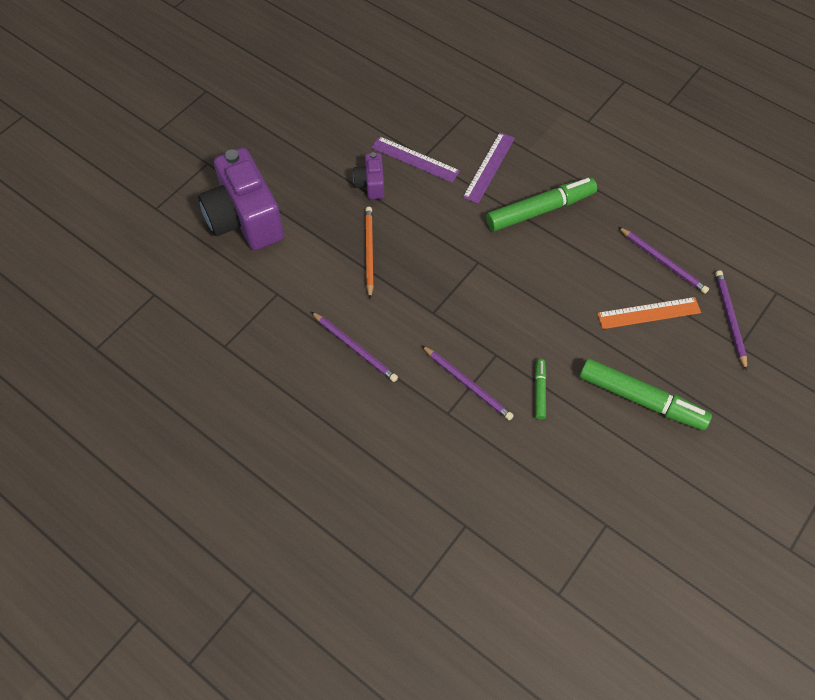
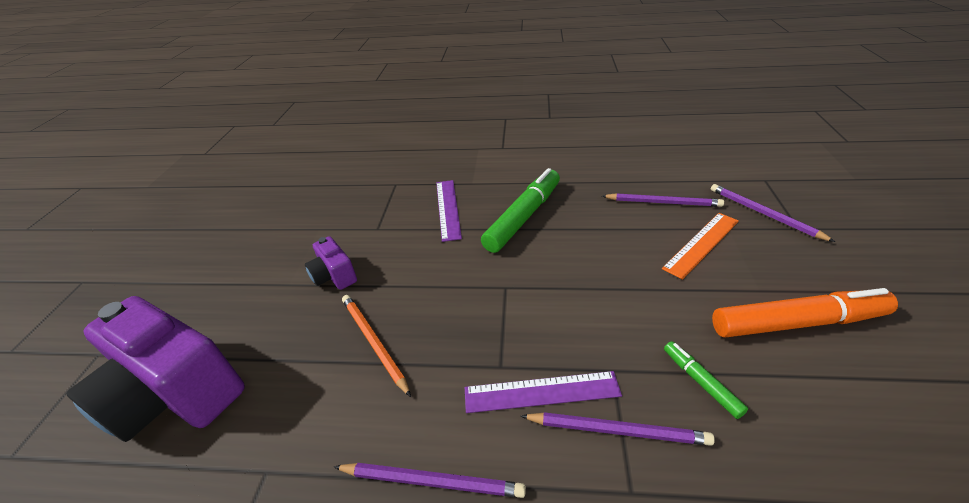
camera: 30 degrees left, 20 degrees down
purple ruler [371,136,460,183] -> purple ruler moved to [465,371,622,413]
green marker [580,359,712,431] -> orange marker [712,288,898,338]

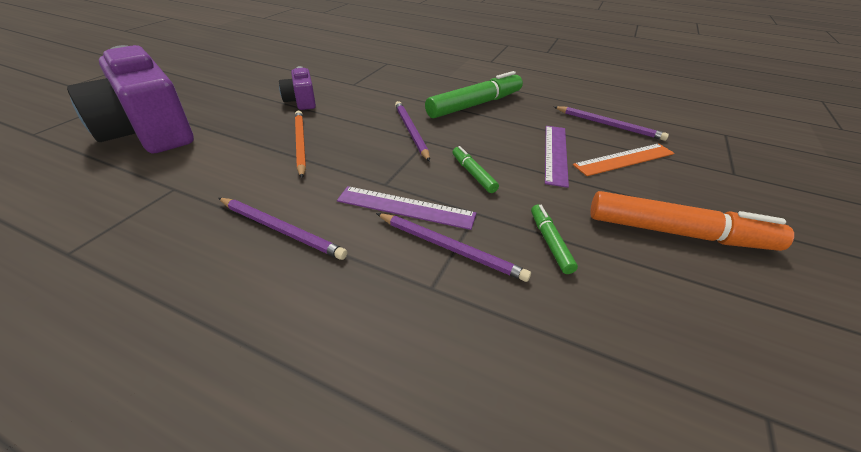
camera: 15 degrees right, 0 degrees up
purple ruler [436,180,462,242] -> purple ruler moved to [545,126,569,188]
purple pencil [711,184,835,242] -> purple pencil moved to [395,101,430,161]
none -> green marker [453,146,499,193]

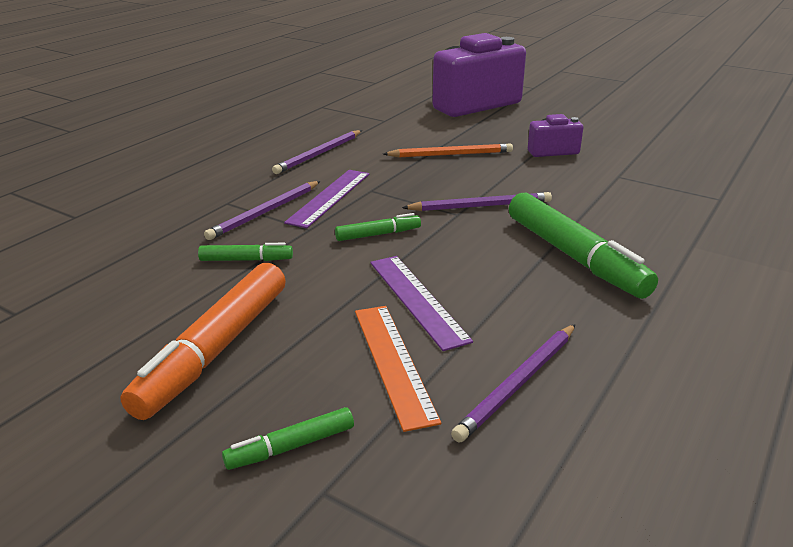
camera: 100 degrees right, 10 degrees down
purple ruler [545,126,569,188] -> purple ruler turned 45 degrees clockwise [370,256,473,351]
none -> green marker [222,407,354,470]

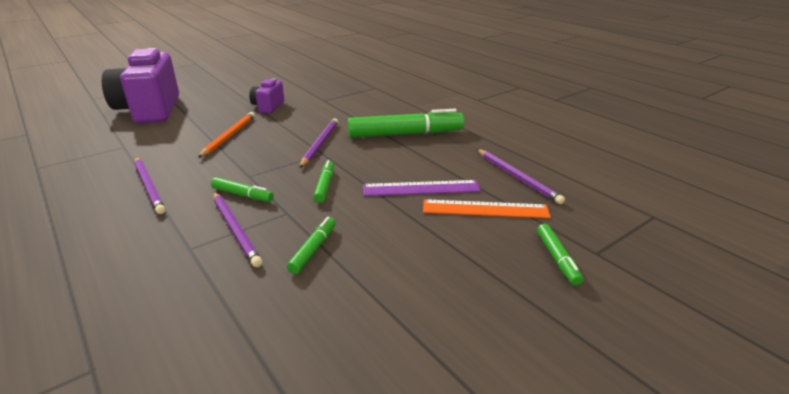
camera: 70 degrees left, 0 degrees up
orange marker [120,263,286,420] -> none
purple ruler [284,170,369,228] -> green marker [211,177,274,202]

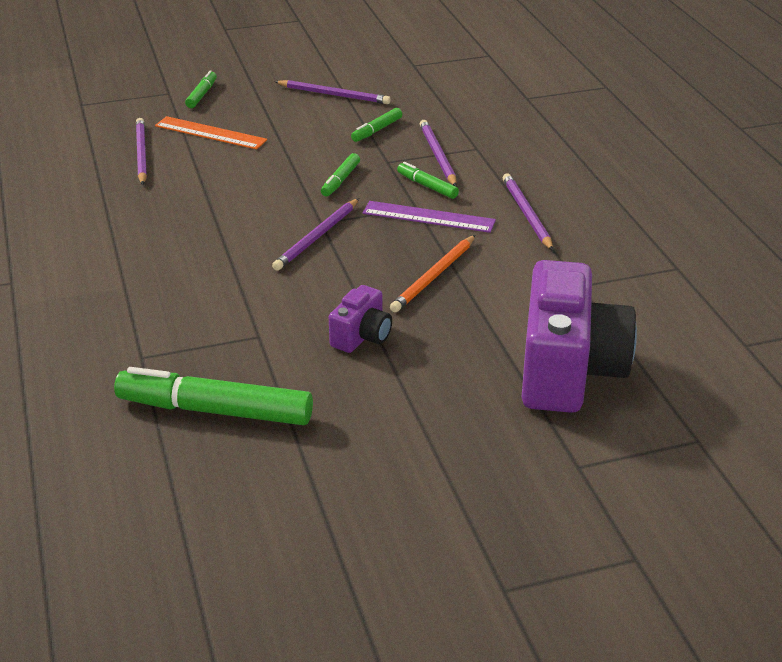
camera: 160 degrees left, 5 degrees up
green marker [348,109,464,138] -> green marker moved to [114,367,313,425]
purple ruler [363,180,481,196] -> purple ruler moved to [363,201,496,233]
none -> purple pencil [274,80,391,104]

